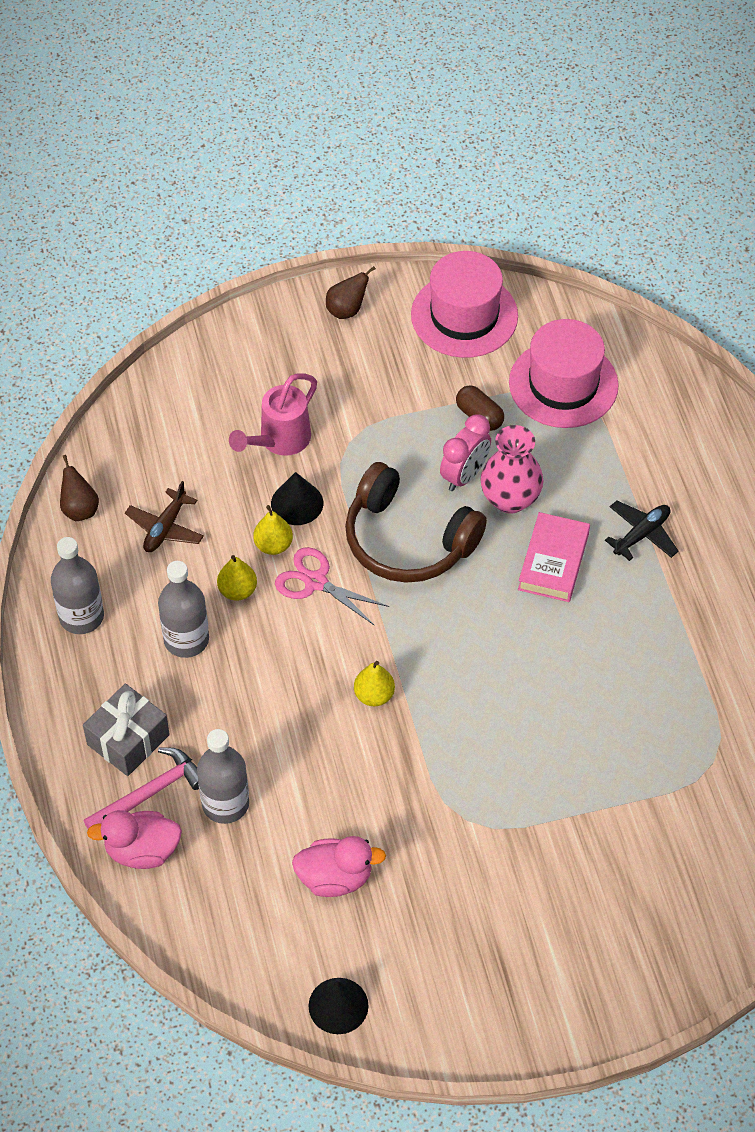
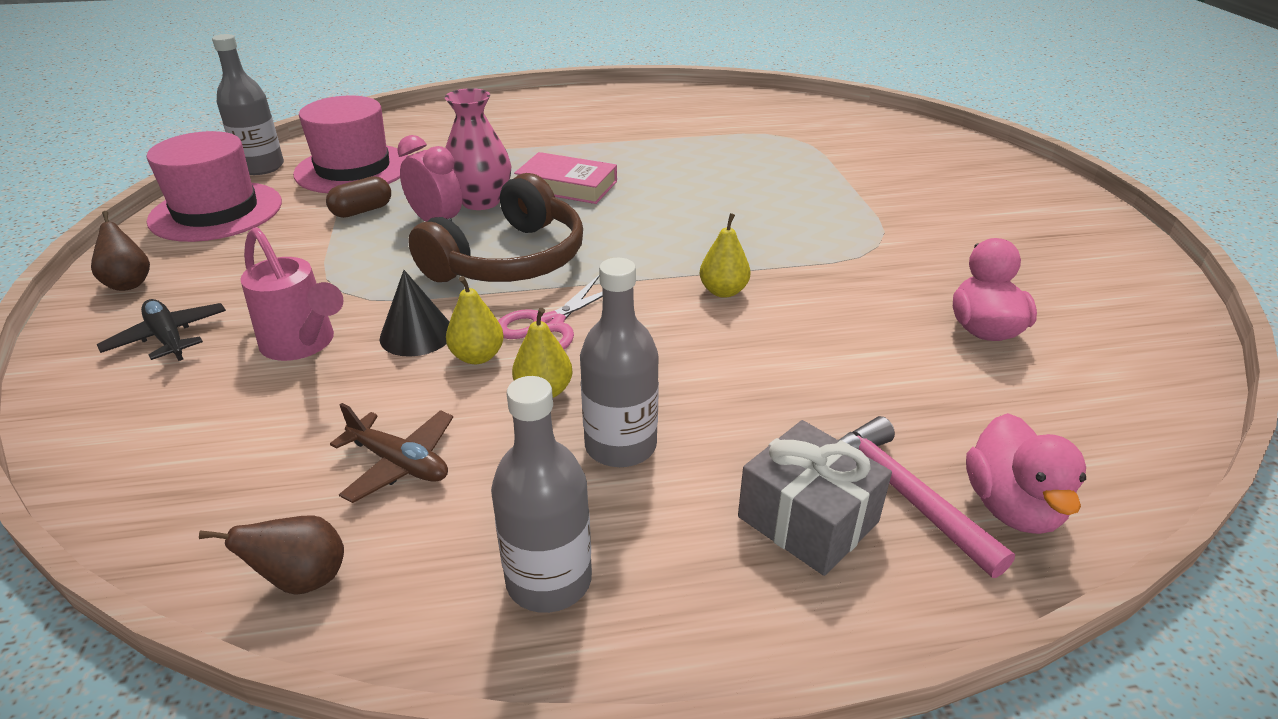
camera: 85 degrees left, 20 degrees down
grey bottle [197,729,249,824] -> grey bottle moved to [212,34,284,175]
black cone [308,978,369,1034] -> none
black plane [605,501,679,561] -> black plane moved to [97,299,226,361]

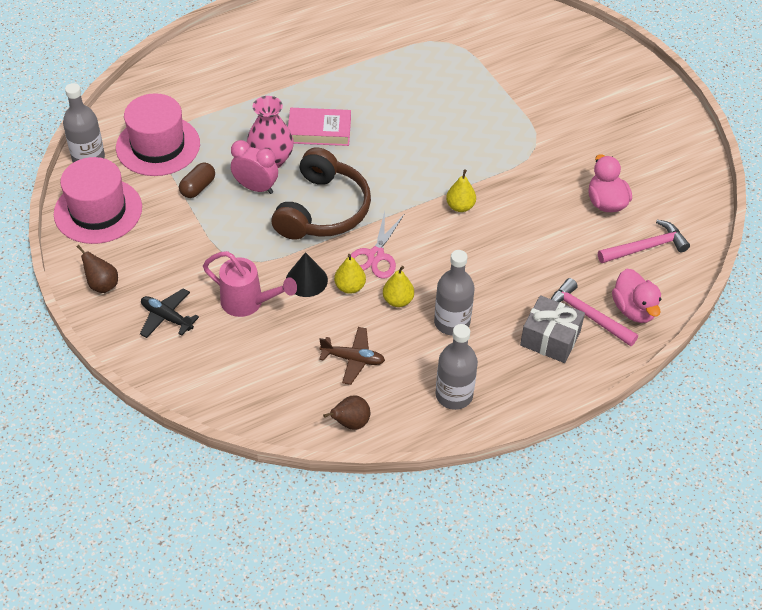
camera: 20 degrees left, 15 degrees up
none -> pink hammer [598,220,690,263]

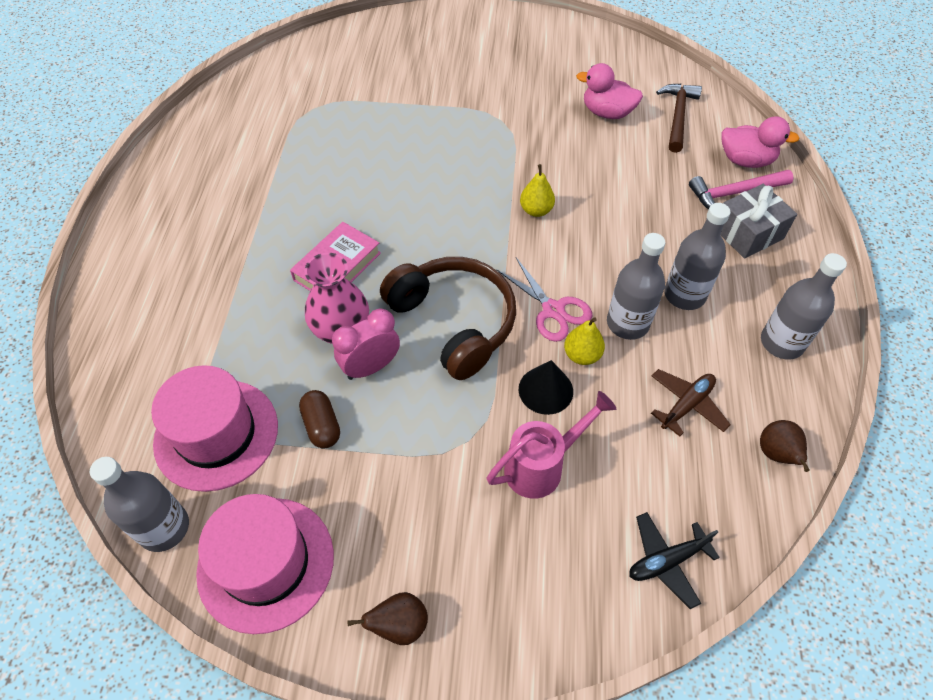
camera: 55 degrees left, 5 degrees up
black plane [140,288,199,338] -> black plane moved to [629,512,720,609]
yellow pear [383,266,414,307] -> grey bottle [607,233,666,340]
pink hammer [598,220,690,263] -> brown hammer [656,84,702,153]

